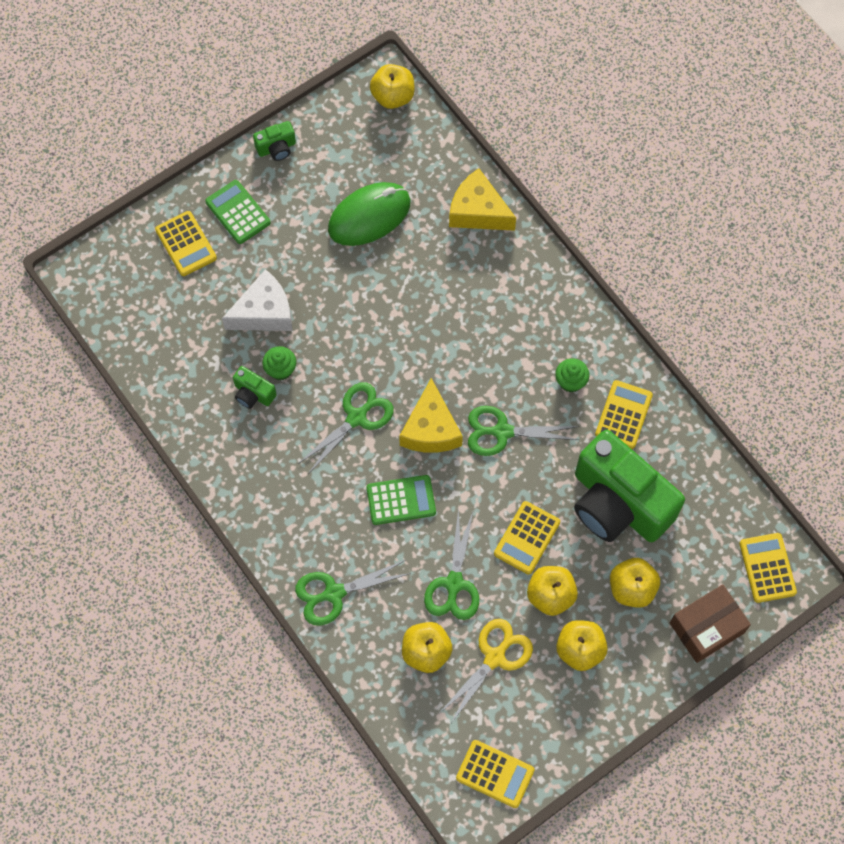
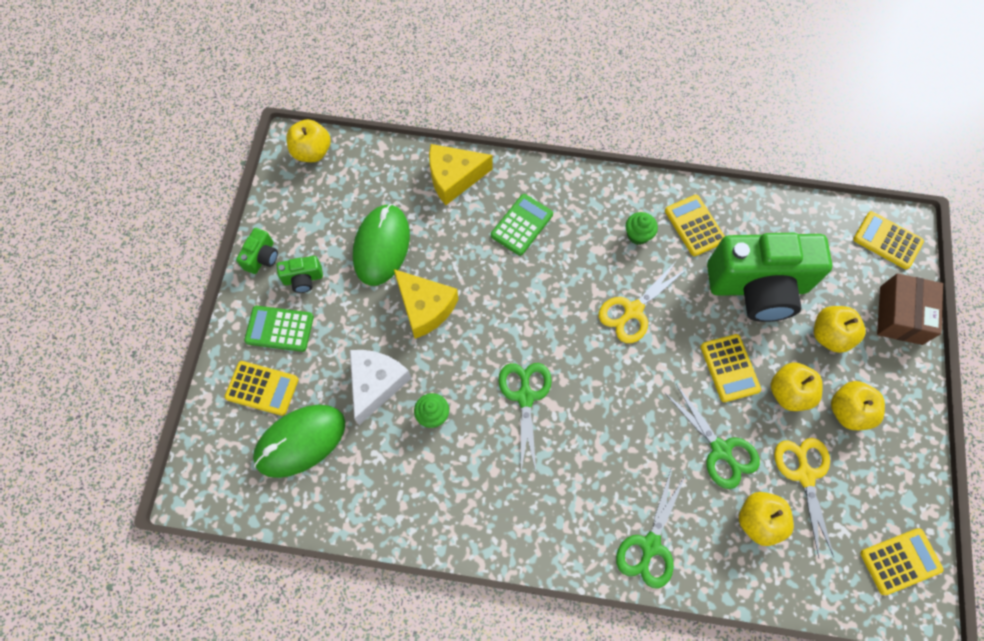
camera: 45 degrees left, 0 degrees up
green camera [233,366,277,409] -> green camera moved to [277,256,323,293]
green calculator [367,475,436,525] -> green calculator moved to [491,194,553,256]
yellow cheese [399,378,463,453] -> yellow cheese moved to [394,269,458,339]
green scissors [468,406,579,456] -> yellow scissors [599,260,688,343]
none -> green mouse [253,405,345,478]

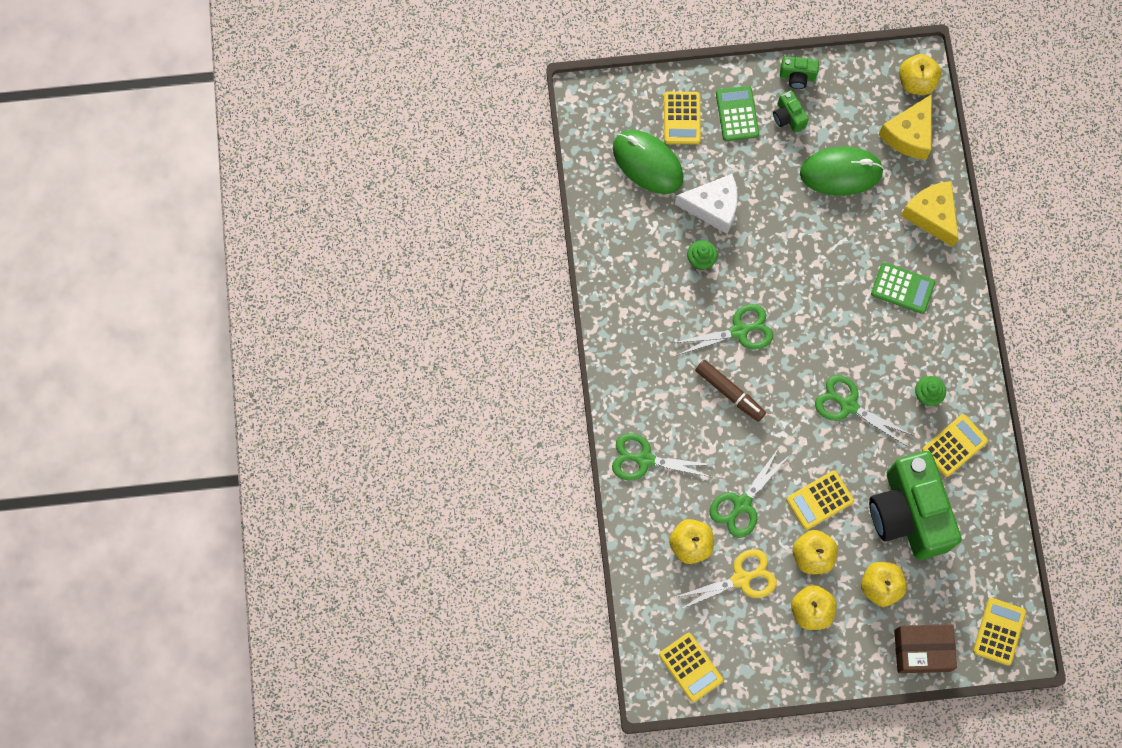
camera: 75 degrees right, 5 degrees up
yellow cheese [394,269,458,339] -> yellow cheese moved to [878,94,932,160]
yellow scissors [599,260,688,343] -> green scissors [815,375,912,445]
none -> brown marker [695,360,766,422]

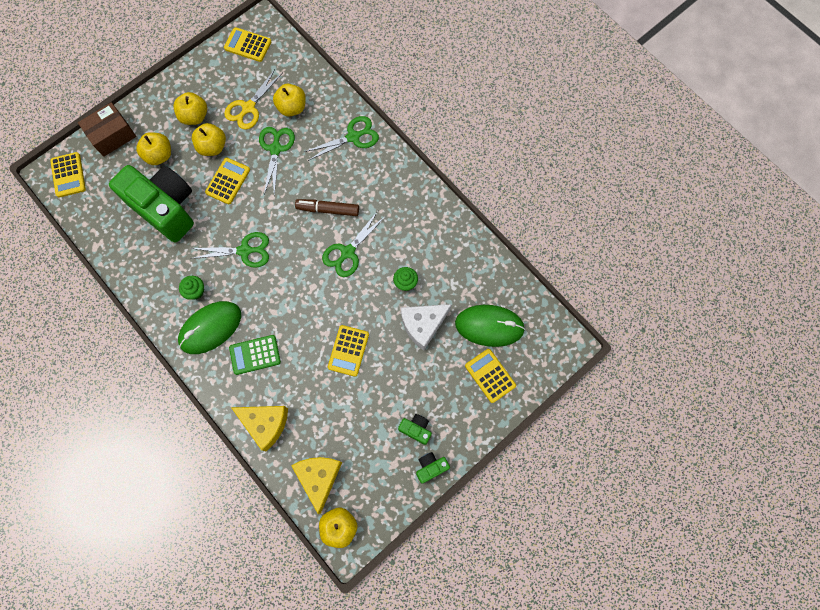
camera: 145 degrees right, 0 degrees up
green calculator [716,86,759,141] -> none
green mouse [800,147,884,196] -> green mouse moved to [178,301,241,354]
yellow calculator [922,414,988,477] -> yellow calculator moved to [328,325,369,377]

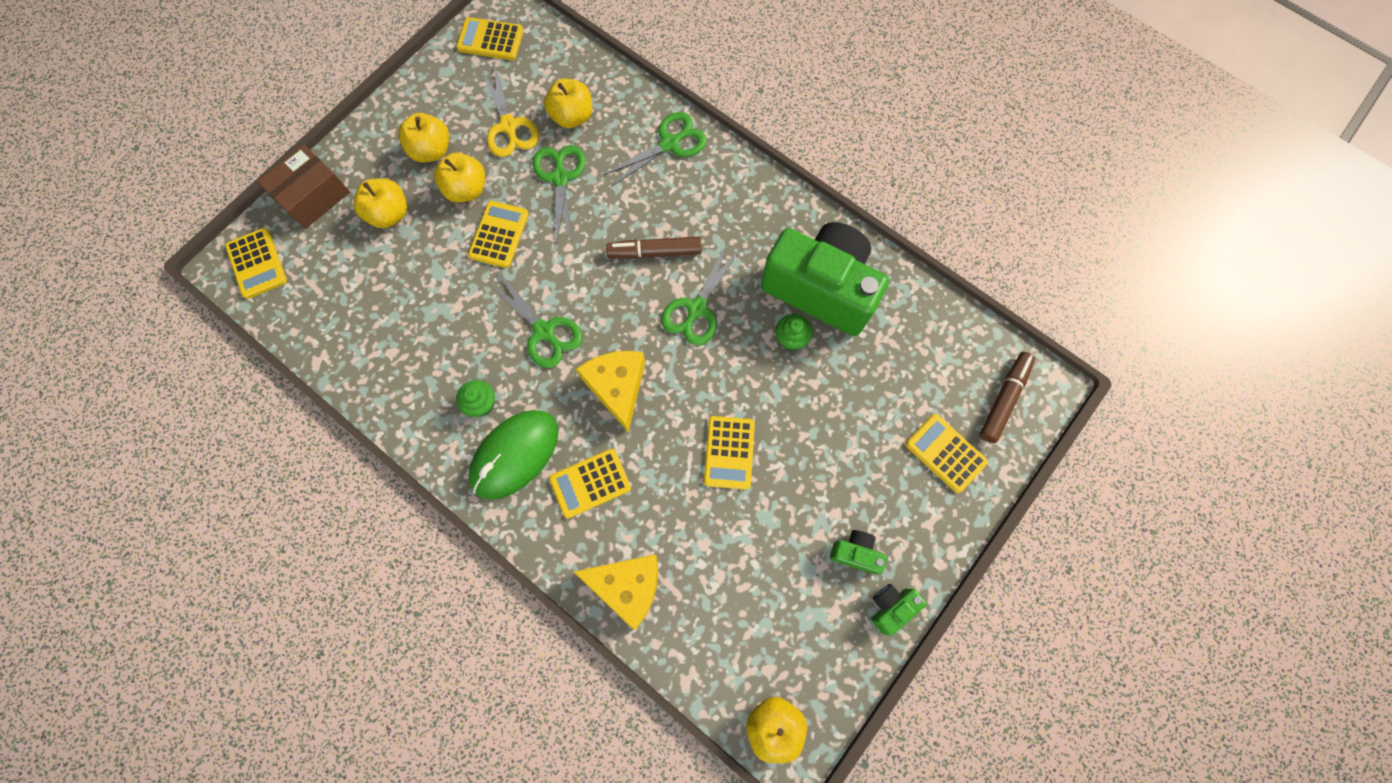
camera: 10 degrees left, 0 degrees up
green camera [109,165,194,243] -> green camera moved to [761,222,889,336]
green scissors [190,232,269,268] -> green scissors turned 60 degrees clockwise [489,271,582,368]
yellow scissors [224,68,282,130] -> yellow scissors turned 45 degrees counterclockwise [481,65,539,157]
green calculator [229,335,281,375] -> yellow calculator [549,449,631,519]
yellow cheese [291,457,342,514] -> yellow cheese moved to [576,351,645,432]
white cheese [401,304,452,351] -> none
green mouse [455,305,525,347] -> none
none -> brown marker [979,352,1035,443]

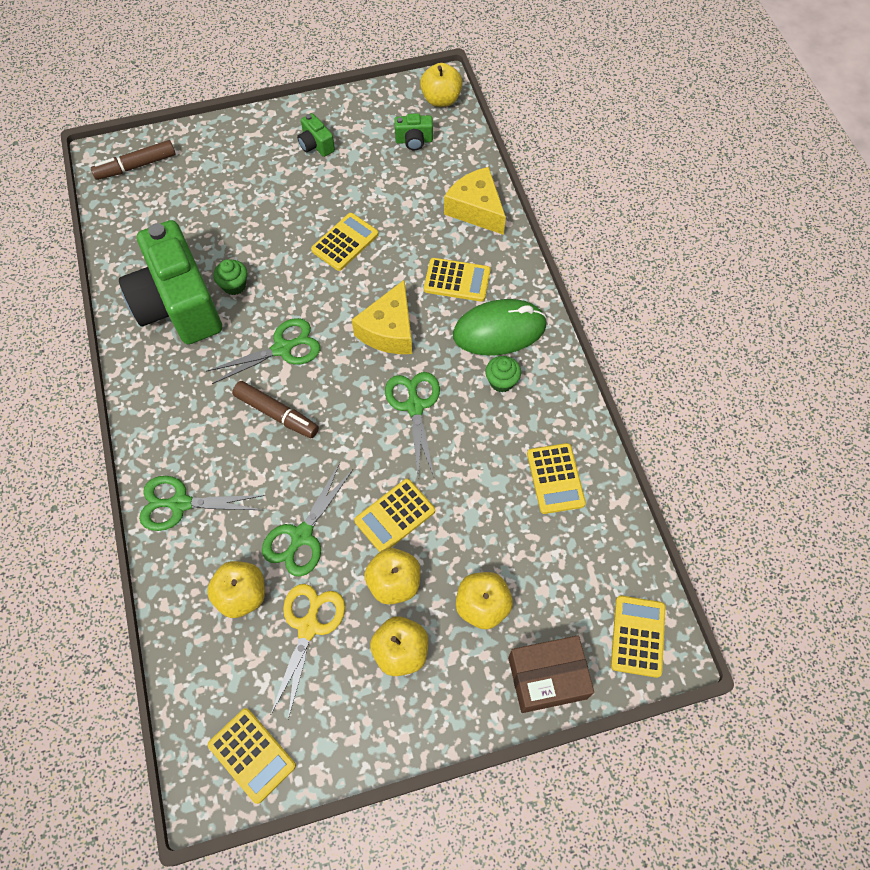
camera: 145 degrees left, 10 degrees down
green camera [871,584,927,636] -> green camera moved to [394,113,433,150]
yellow calculator [905,414,988,493] -> yellow calculator moved to [527,443,586,514]

